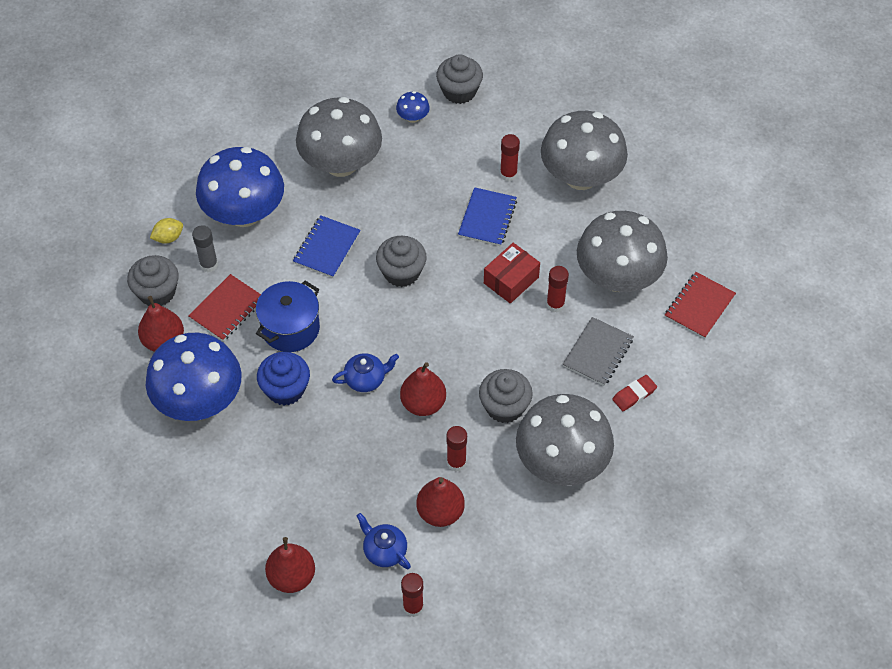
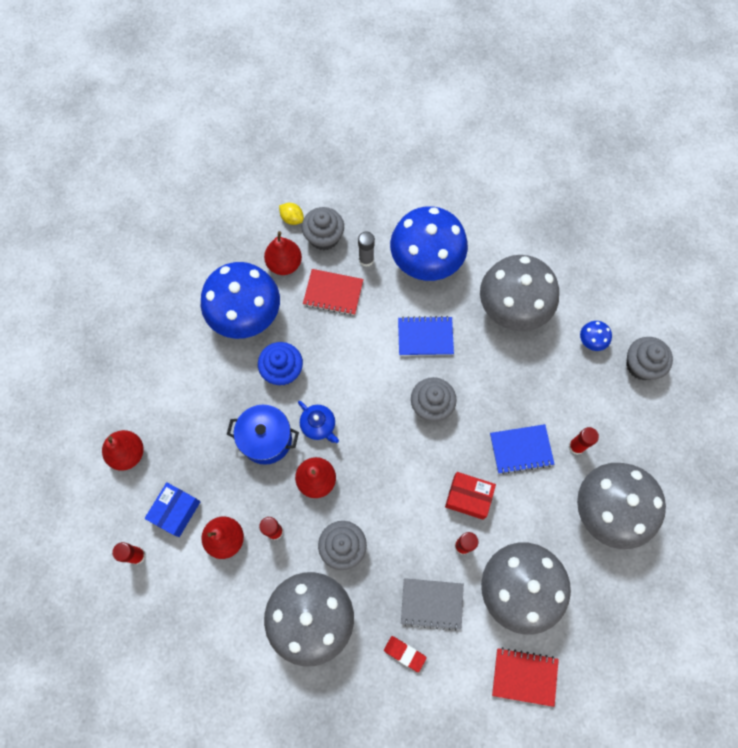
camera: 65 degrees right, 15 degrees up
yellow lemon [150,218,183,244] -> yellow lemon moved to [279,203,304,225]
blue pot [256,281,320,352] -> blue pot moved to [227,405,299,465]
blue teapot [357,513,411,569] -> blue box [144,482,200,537]

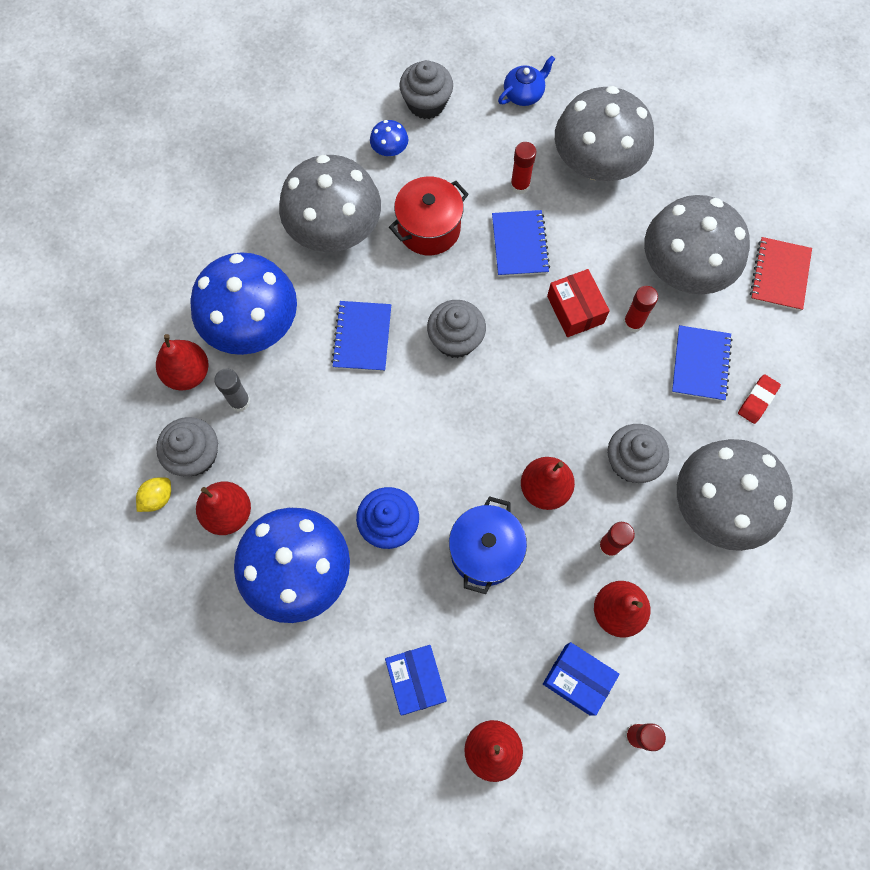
camera: 85 degrees left, 0 degrees up
blue teapot [298,401,339,443] -> blue teapot moved to [498,56,555,106]
red notebook [303,269,363,316] -> none
grey notebook [401,578,464,631] -> blue notebook [672,325,732,401]
red box [445,472,496,520] -> red box turned 45 degrees counterclockwise [547,269,609,337]
none -> red pear [156,334,209,390]
none -> blue box [385,645,447,715]
none -> red pot [389,176,469,255]

